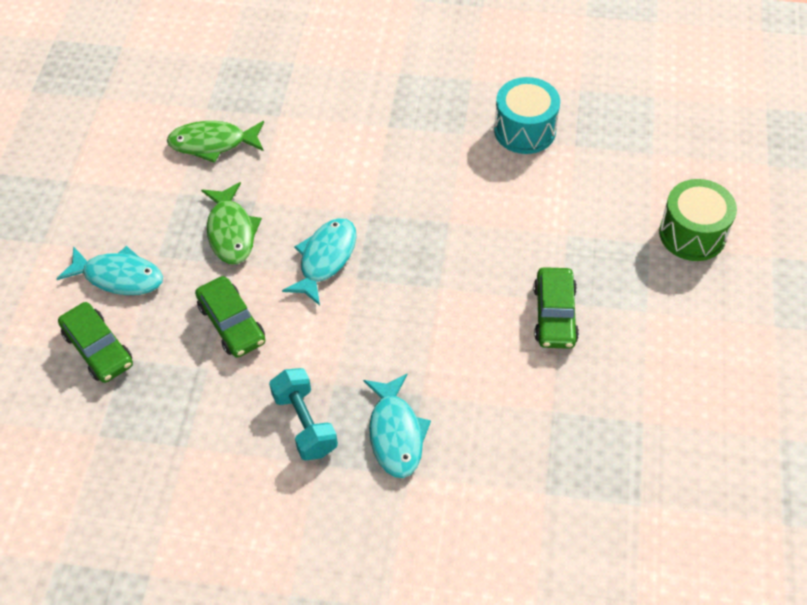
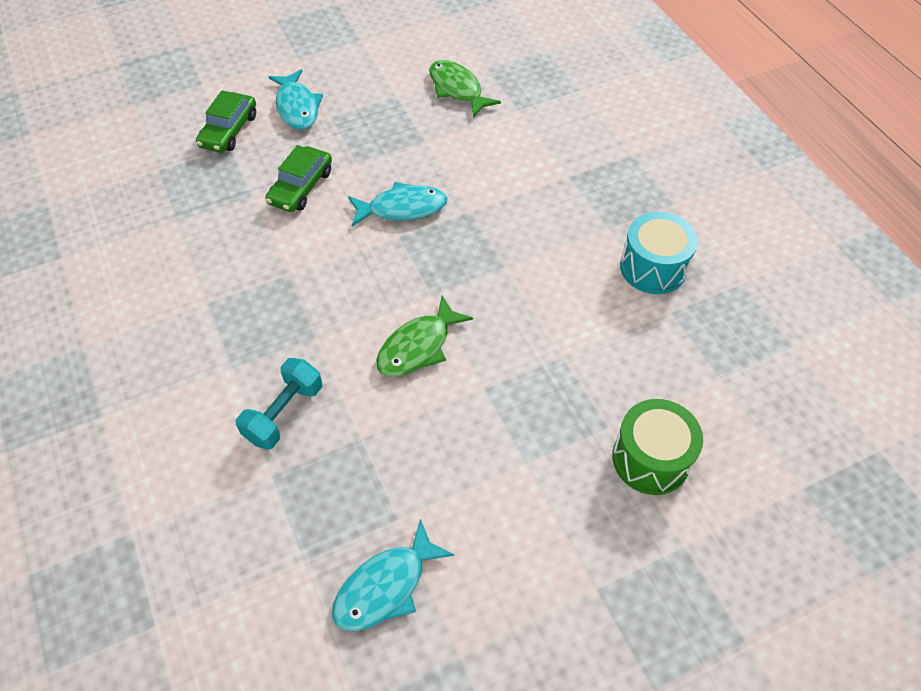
camera: 55 degrees right, 0 degrees up
green fish [201,182,262,264] -> green fish moved to [376,296,473,377]
turquoise dumbbell [269,368,338,461] -> turquoise dumbbell moved to [236,358,323,450]
turquoise fish [363,374,431,478] -> turquoise fish moved to [332,519,454,631]
green car [533,267,579,349] -> none

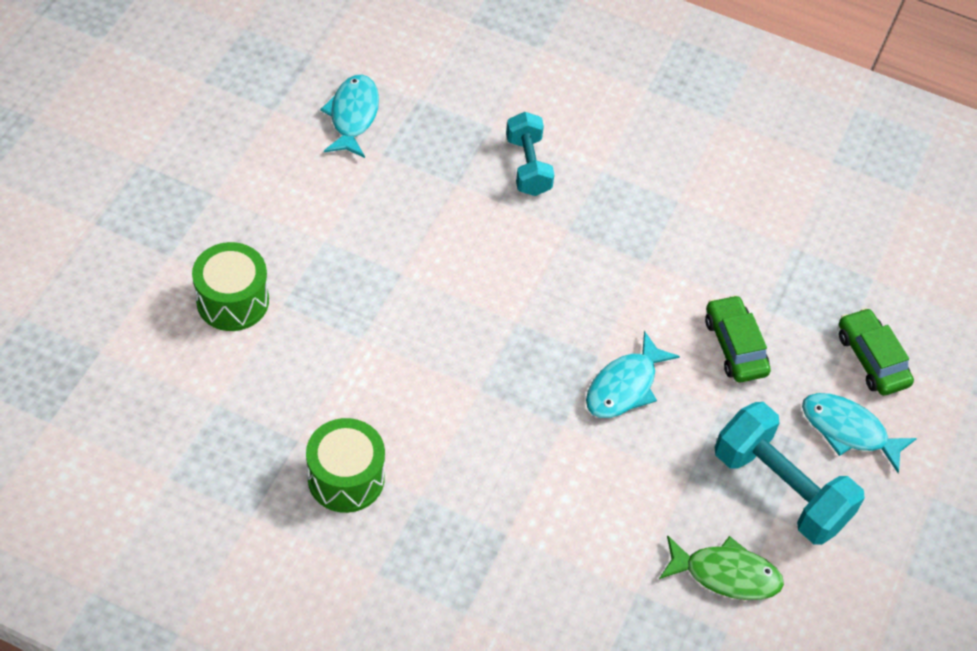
camera: 135 degrees right, 0 degrees up
green fish [376,296,473,377] -> none
turquoise drum [620,212,698,294] -> green drum [306,418,385,513]
none -> turquoise dumbbell [715,402,865,545]

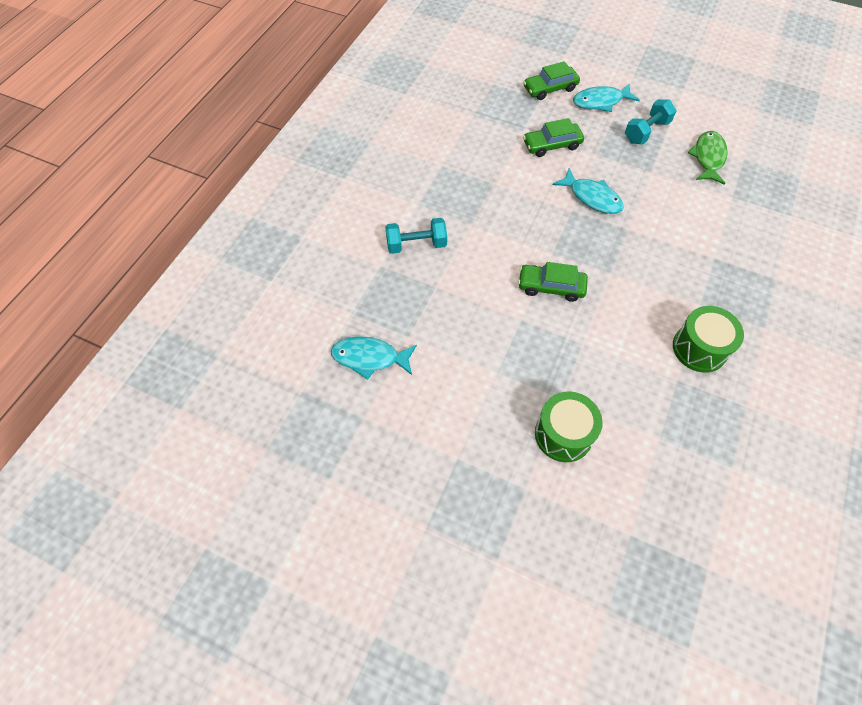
camera: 85 degrees left, 5 degrees up
turquoise dumbbell [715,402,865,545] -> turquoise dumbbell [625,99,677,144], size x0.63
turquoise fish [802,393,917,473] -> turquoise fish turned 45 degrees clockwise [573,83,640,112]
none -> green car [518,262,588,302]

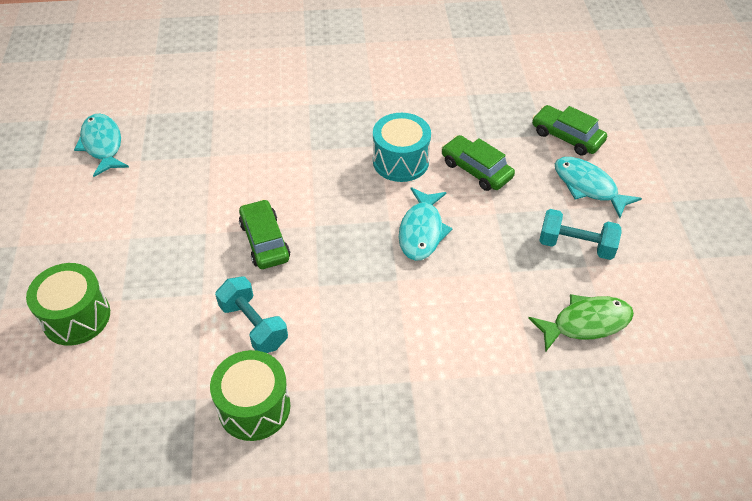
camera: 60 degrees right, 10 degrees down
turquoise dumbbell [385,218,447,254] -> turquoise dumbbell moved to [215,276,288,353]
none -> turquoise drum [373,113,431,182]

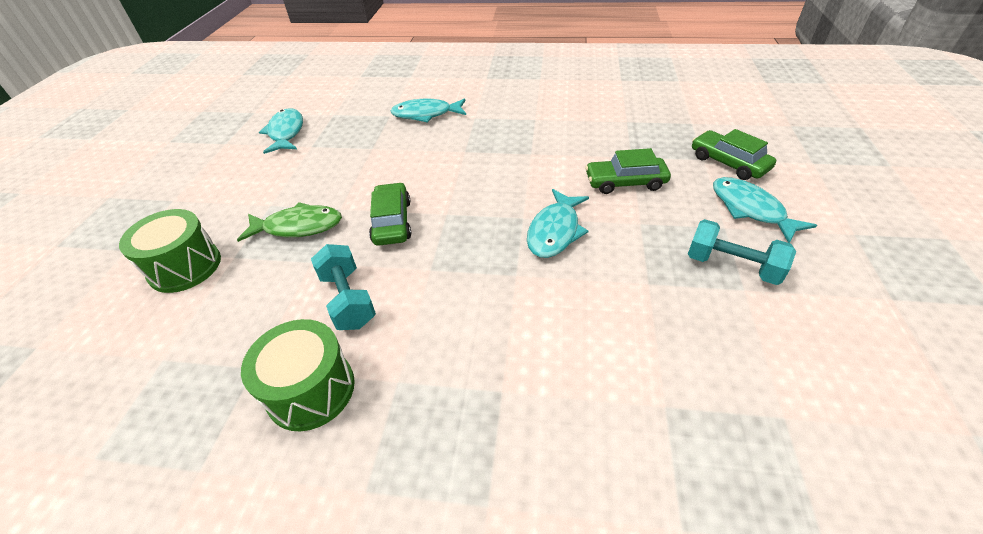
camera: 15 degrees right, 5 degrees down
turquoise drum [373,113,431,182] -> none
green car [441,135,515,191] -> green car turned 60 degrees counterclockwise [585,148,671,194]
green fish [528,294,634,352] -> green fish moved to [237,202,342,242]
none -> turquoise fish [391,98,466,123]

